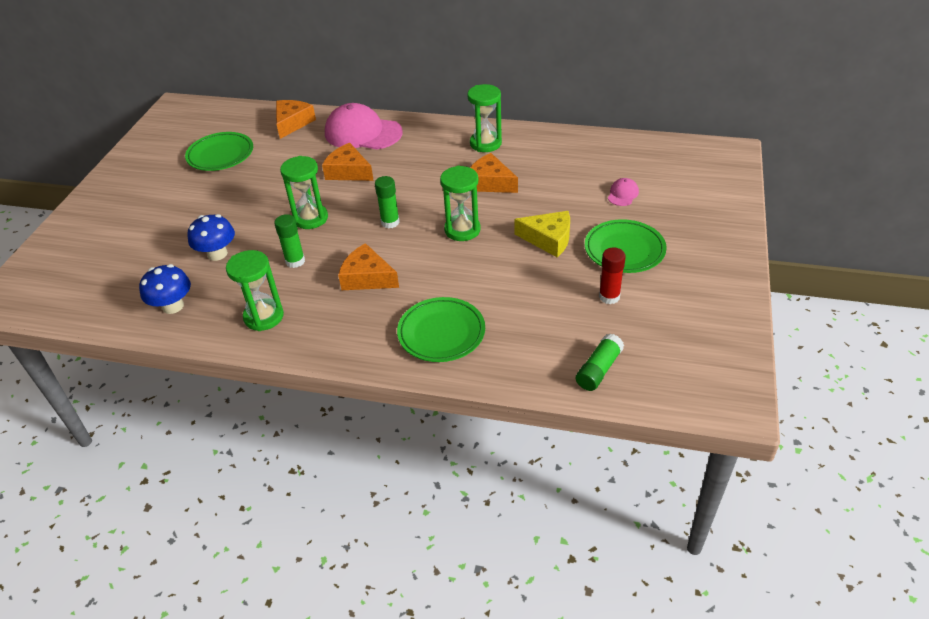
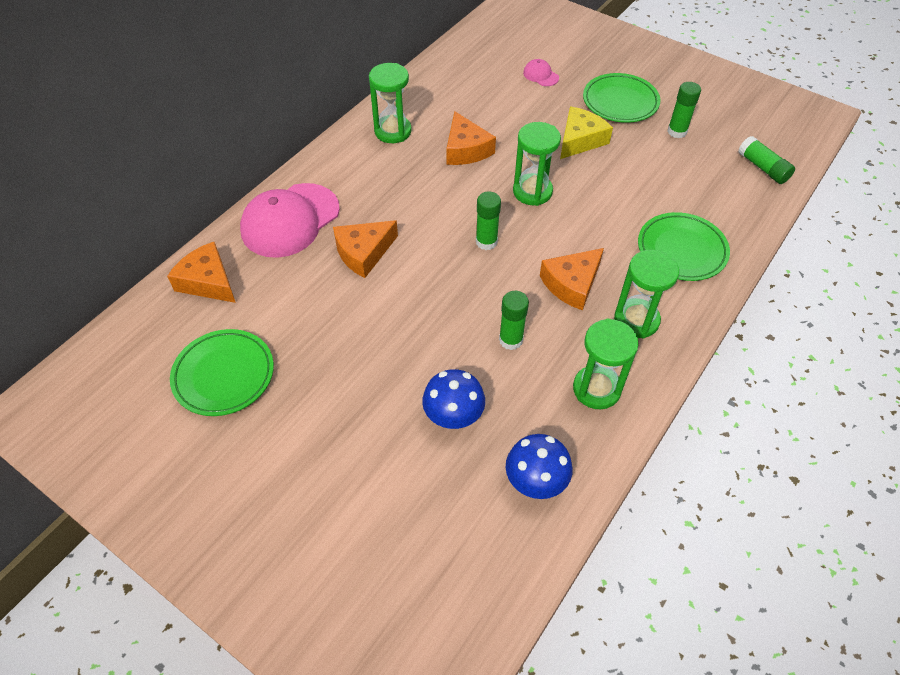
camera: 70 degrees left, 10 degrees up
green hourglass [280,156,328,229] -> green hourglass moved to [614,250,679,339]
orange cheese [470,153,518,193] -> orange cheese turned 75 degrees counterclockwise [446,111,496,165]
red glue stick [599,248,626,304] -> green glue stick [667,82,701,138]

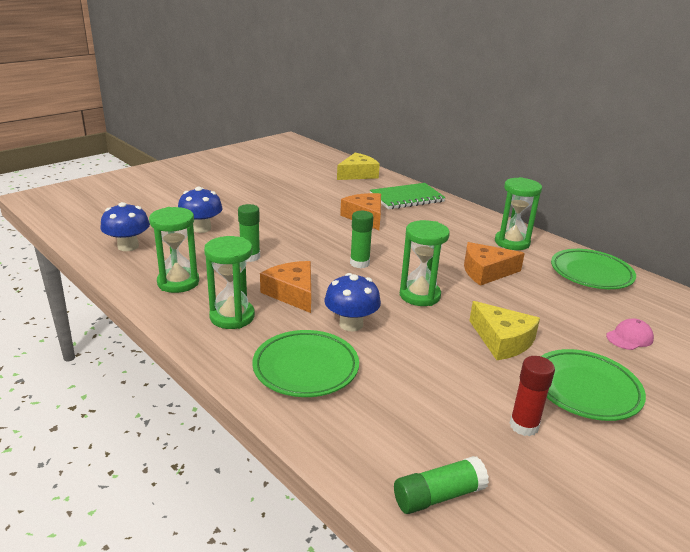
camera: 100 degrees right, 25 degrees down
orange cheese [167,242,236,303] -> yellow cheese [337,152,380,180]
green plate [170,329,274,416] -> green plate moved to [551,249,636,289]
pink cap [240,183,340,258] -> green notebook [370,183,446,209]
green glue stick [667,82,701,138] -> red glue stick [510,356,555,436]
none -> blue mushroom [324,273,381,332]

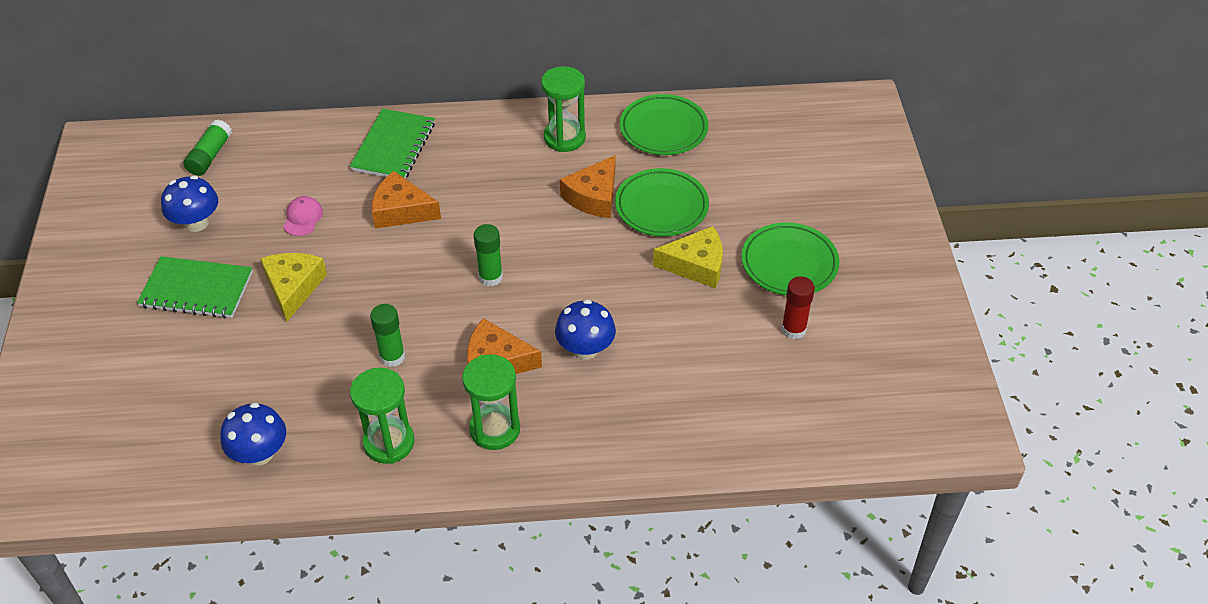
camera: 50 degrees left, 20 degrees up
blue mushroom [178,187,223,233] -> blue mushroom moved to [161,176,218,232]
green plate [252,330,359,397] -> green plate moved to [615,168,709,236]
yellow cheese [337,152,380,180] -> yellow cheese moved to [260,253,327,322]
green glue stick [394,456,489,514] -> green glue stick moved to [183,120,232,176]
green hourglass [400,220,450,306] -> none
pink cap [606,319,654,350] -> pink cap moved to [283,196,323,236]
none -> green notebook [137,256,253,319]

